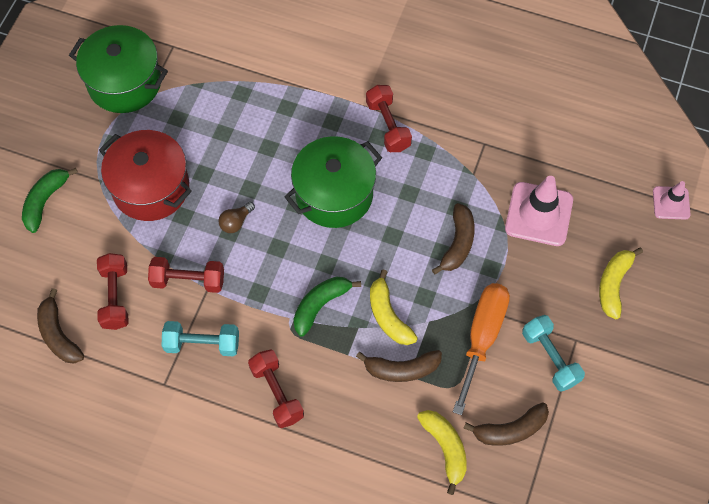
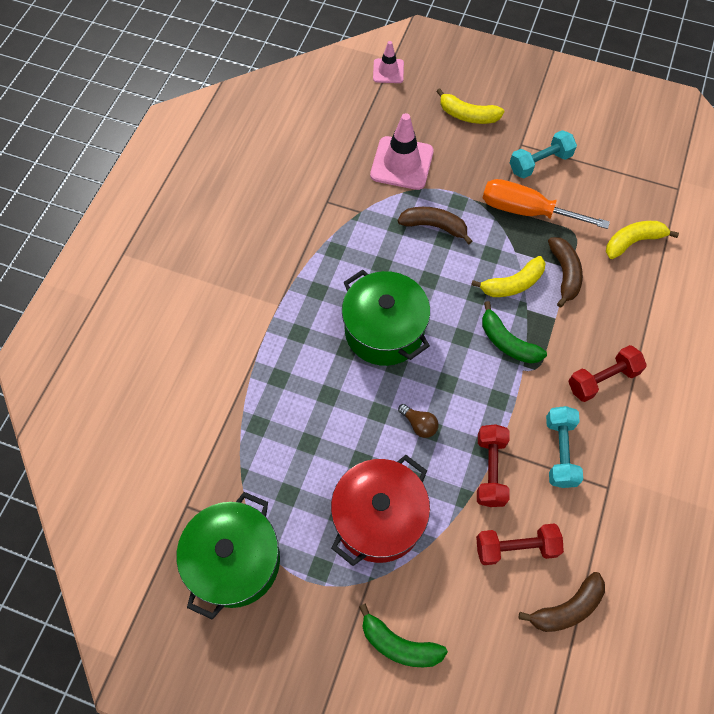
camera: 90 degrees left, 0 degrees up
red dumbbell [366,85,412,152] -> none
brown banana [464,402,549,446] -> none

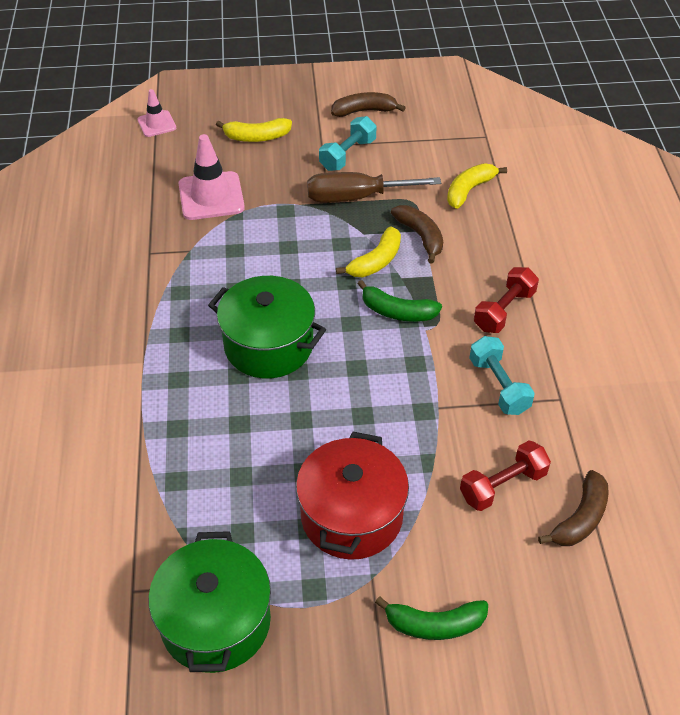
camera: 25 degrees left, 15 degrees down
brown banana [398,207,472,244] -> brown banana moved to [331,92,406,117]
brown light bulb [398,404,438,438] -> none
red dumbbell [477,424,509,507] -> none
orange screwdriver [483,179,610,229] -> brown screwdriver [307,172,441,203]

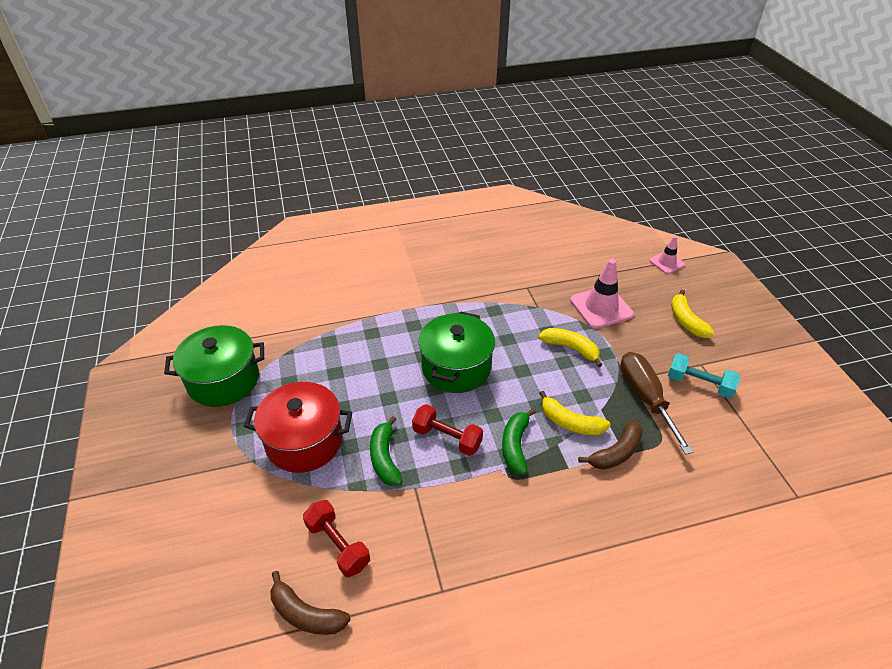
camera: 80 degrees right, 5 degrees down
brown banana [331,92,406,117] -> none
green banana [375,596,488,640] -> green banana moved to [370,416,403,486]
yellow banana [447,164,507,209] -> yellow banana moved to [538,328,602,367]
turquoise dumbbell [469,336,535,415] -> none
red dumbbell [474,267,539,333] -> red dumbbell moved to [412,404,483,456]

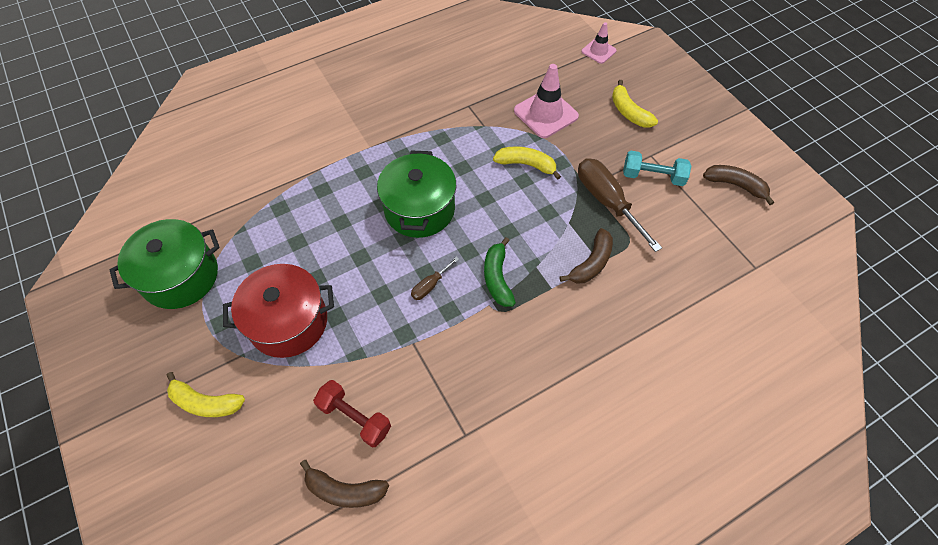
camera: 15 degrees left, 15 degrees up
green banana [370,416,403,486] -> none
red dumbbell [412,404,483,456] -> brown screwdriver [411,257,459,300]
yellow banana [539,391,610,435] -> yellow banana moved to [166,372,245,417]
none -> brown banana [703,165,774,205]

